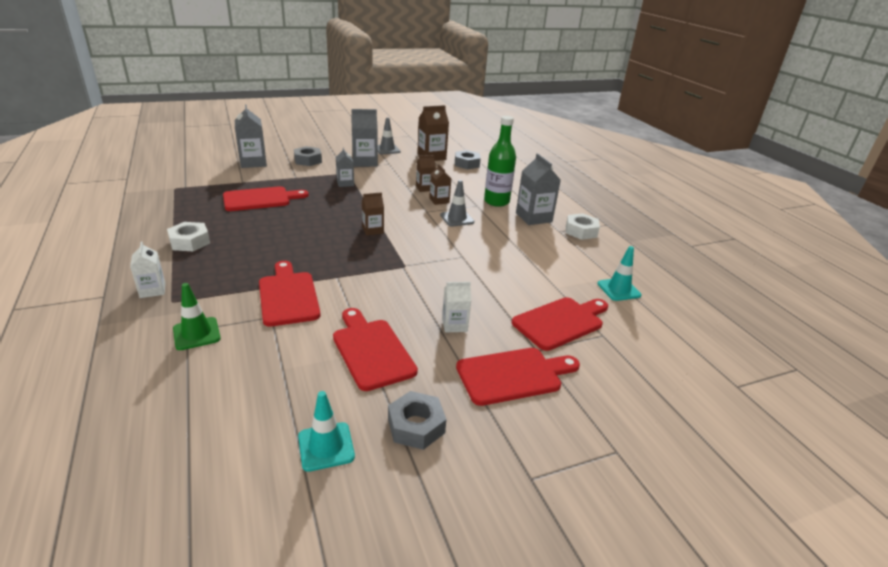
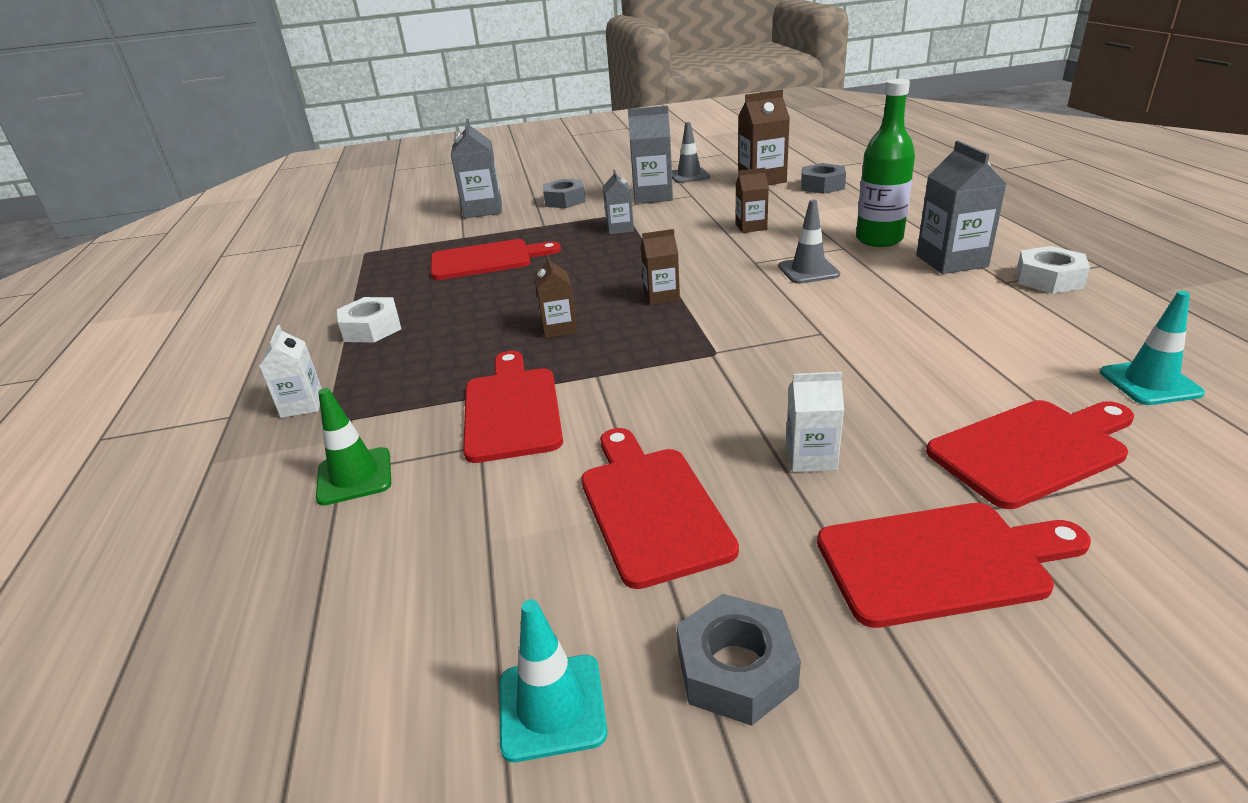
camera: 15 degrees right, 0 degrees up
brown carton [429,164,451,205] -> brown carton moved to [534,255,577,338]

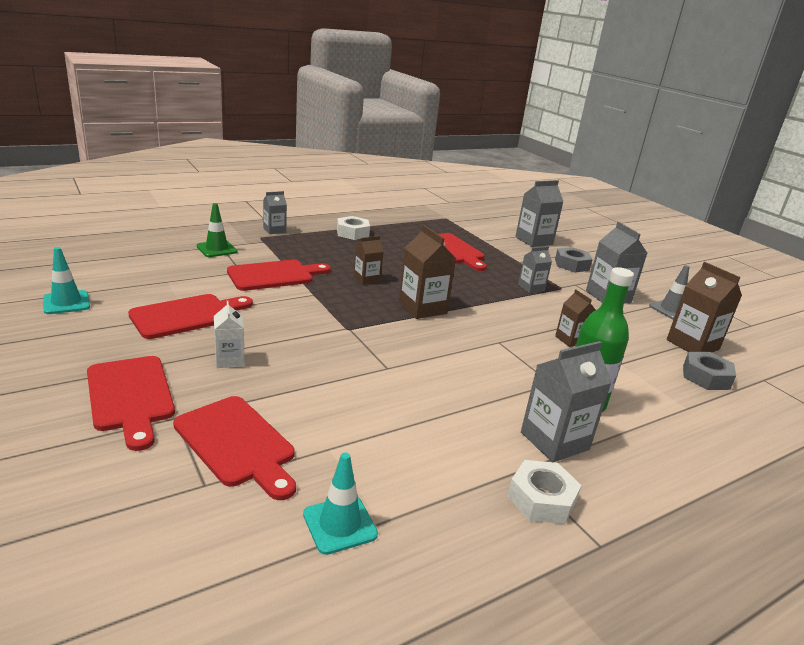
camera: 65 degrees right, 5 degrees down
white carton [259,325,322,418] -> grey carton [263,191,287,234]
brown carton [641,229,680,305] -> brown carton [399,225,456,319], size x1.67
grey nut [677,594,801,726] -> none
grey traffic cone [778,200,840,284] -> none

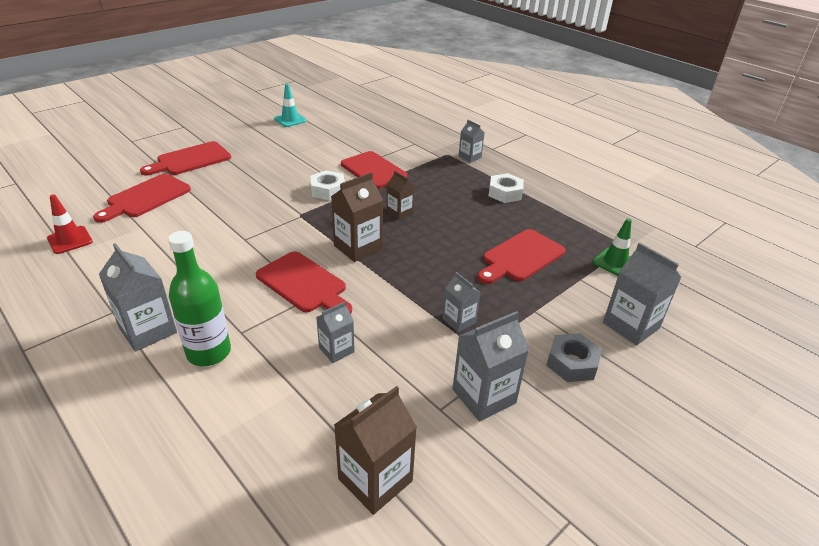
camera: 80 degrees right, 10 degrees up
red cutting board [128,294,253,339] -> red cutting board moved to [256,251,352,314]
green traffic cone [197,203,237,257] -> green traffic cone moved to [592,218,632,276]
white carton [214,301,245,368] -> none
turquoise traffic cone [303,452,378,555] -> red traffic cone [47,194,93,254]
white nut [507,460,582,524] -> white nut moved to [310,170,345,201]
brown carton [555,289,595,347] -> grey carton [316,301,355,363]
grey traffic cone [649,265,689,320] -> none
grey nut [683,352,736,390] -> none

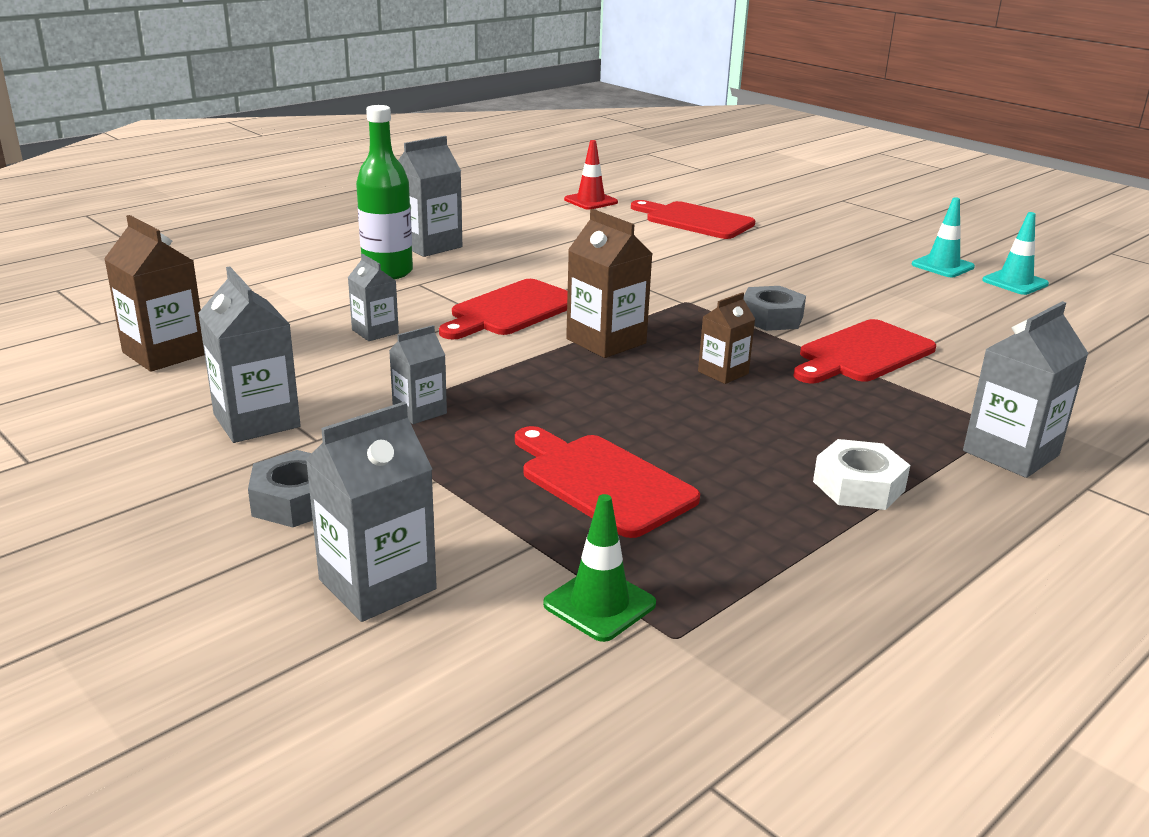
camera: 90 degrees right, 10 degrees down
red cutting board [140,141,231,175] -> none
white nut [310,170,345,201] -> grey nut [744,286,806,331]
grey carton [459,120,485,163] -> grey carton [963,301,1089,478], size x1.67
none -> turquoise traffic cone [912,197,975,277]

